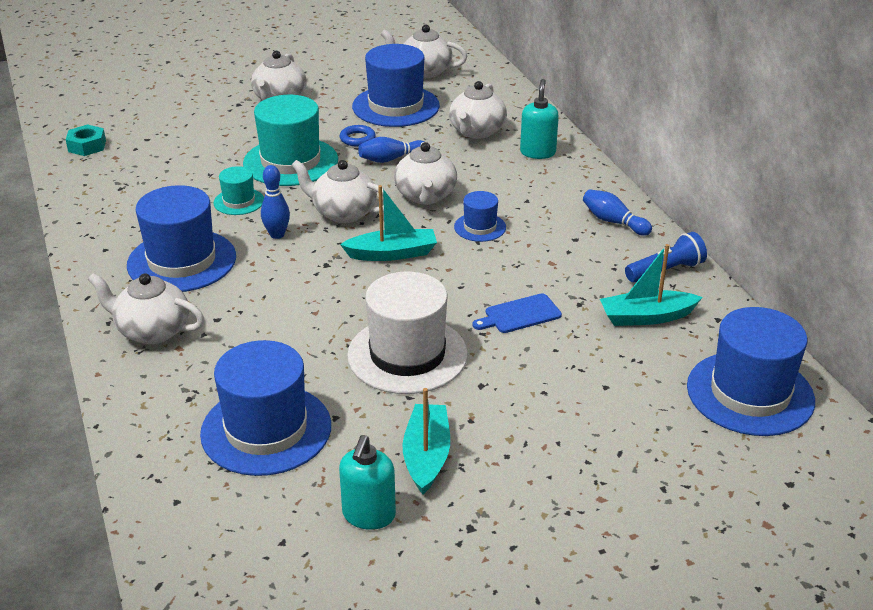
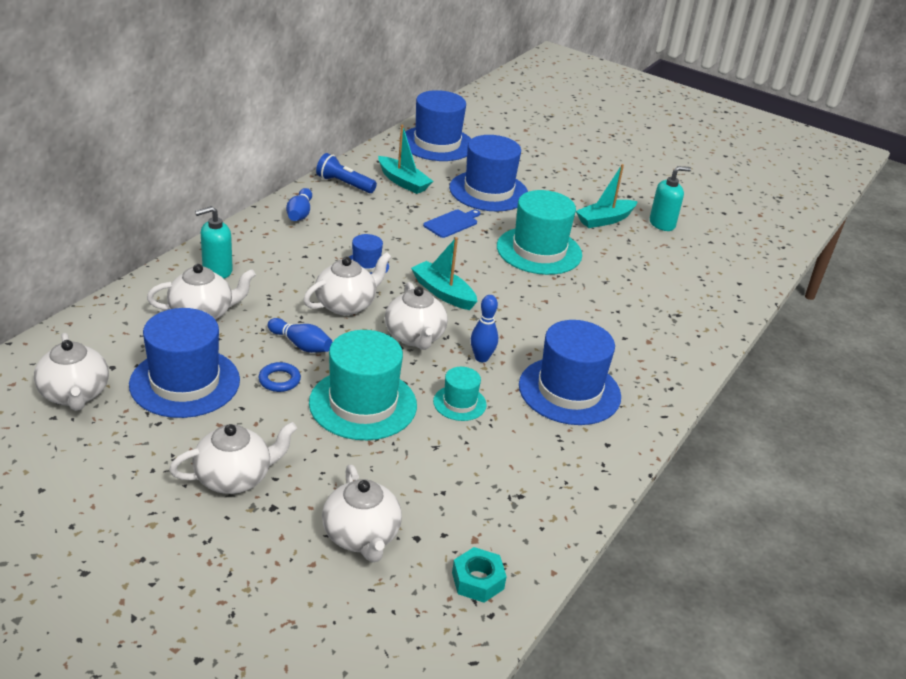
camera: 130 degrees left, 0 degrees up
white teapot [88,273,205,344] -> white teapot moved to [322,465,402,562]
blue hat [200,340,331,476] -> blue hat moved to [449,135,528,211]
white hat [347,271,468,394] -> turquoise hat [497,190,582,275]
blue cutting board [472,293,562,333] -> blue cutting board turned 75 degrees counterclockwise [423,210,481,238]

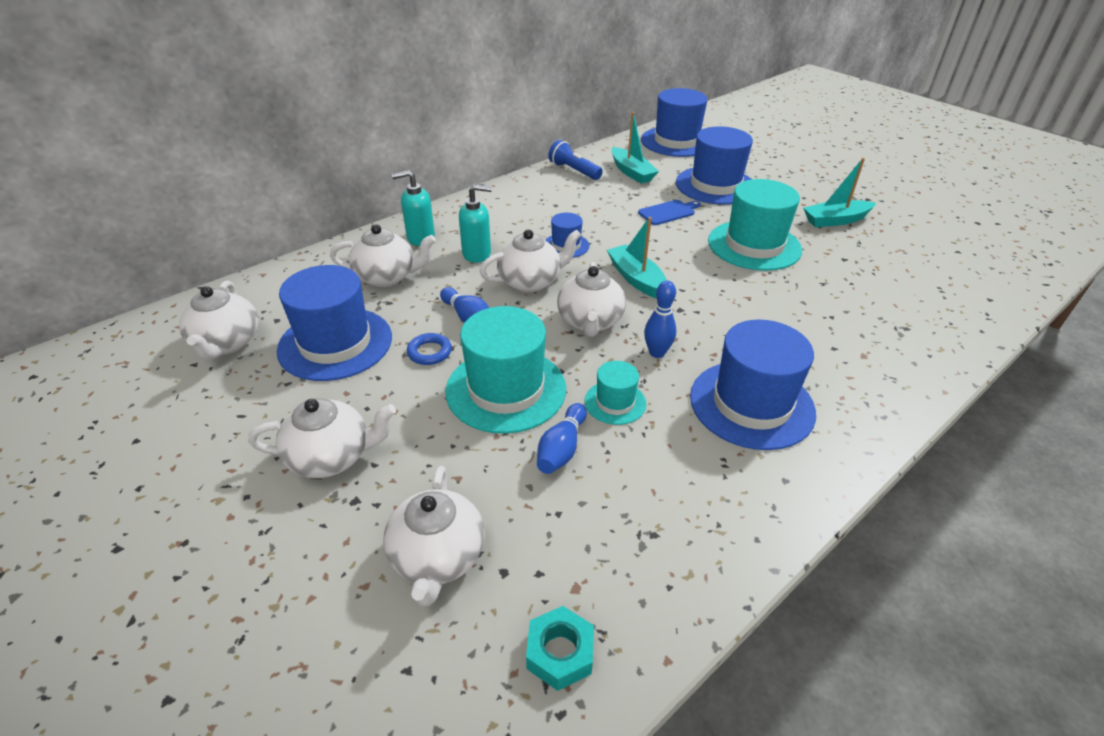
camera: 20 degrees right, 5 degrees up
blue bowling pin [286,188,312,221] -> blue bowling pin moved to [537,403,587,474]
turquoise soap dispenser [650,166,691,231] -> turquoise soap dispenser moved to [459,184,492,263]

